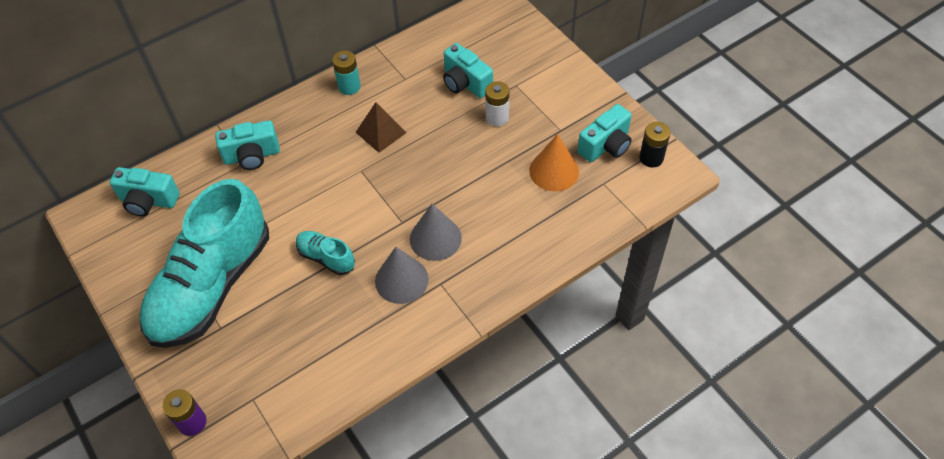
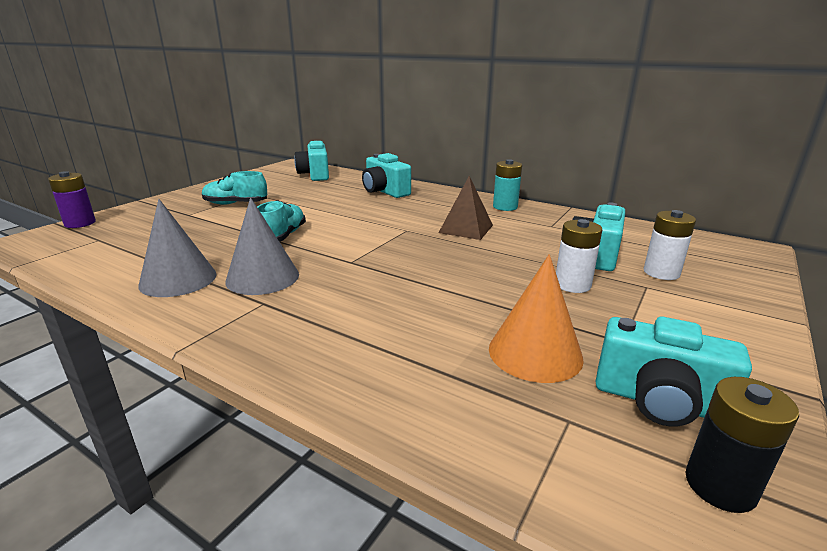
camera: 65 degrees right, 30 degrees down
turquoise shoe [139,179,269,348] -> turquoise shoe [202,171,267,205], size x0.42
grey cone [410,204,462,261] -> grey cone moved to [138,199,217,297]
none -> white battery [644,210,696,280]

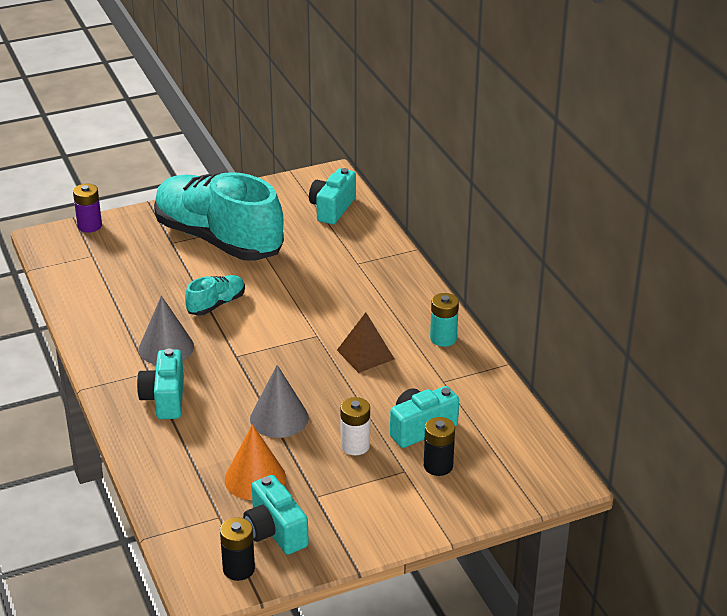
camera: 35 degrees right, 10 degrees up
grey cone [138,199,217,297] -> grey cone moved to [250,365,309,438]
turquoise shoe [202,171,267,205] -> turquoise shoe [154,172,284,261], size x2.40
turquoise camera [362,153,411,198] -> turquoise camera moved to [137,349,184,419]
white battery [644,210,696,280] -> black battery [424,417,455,476]

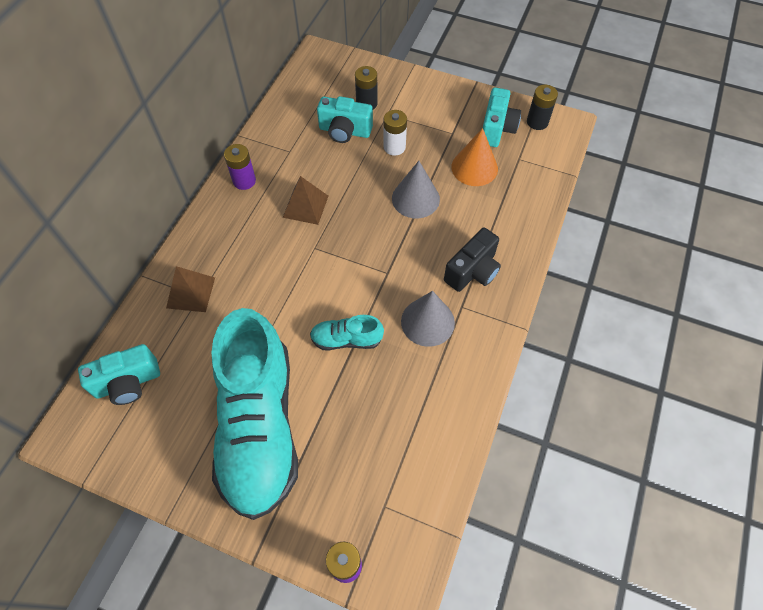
camera: 135 degrees left, 25 degrees up
turquoise camera [137,349,184,419] -> black camera [444,228,501,292]
turquoise battery [430,293,459,347] -> purple battery [224,144,256,190]
none -> brown pyramid [166,266,215,312]

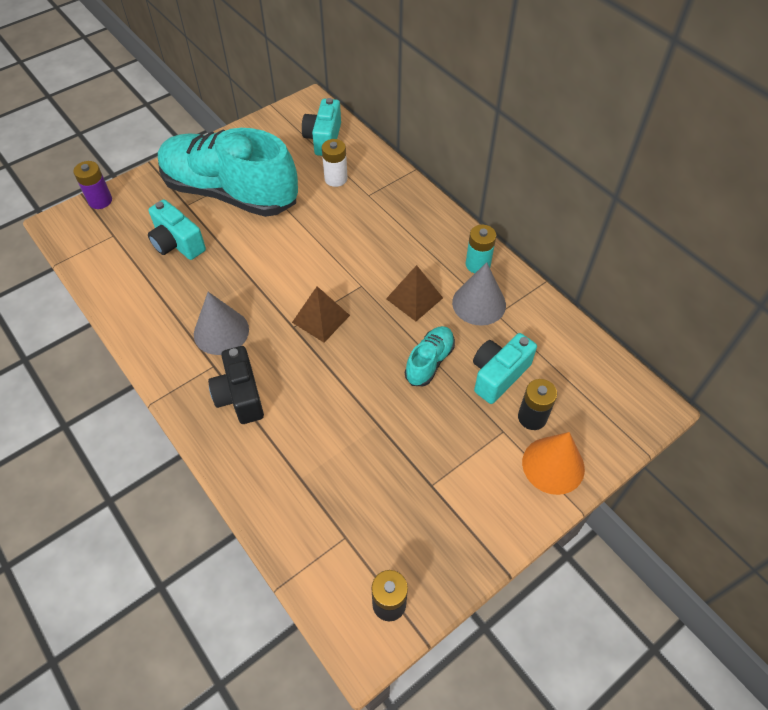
camera: 120 degrees right, 5 degrees down
brown pyramid [166,266,215,312] -> brown pyramid moved to [292,286,350,343]
purple battery [224,144,256,190] -> turquoise battery [465,225,496,273]
turquoise shoe [310,315,384,351] -> turquoise shoe moved to [405,326,455,386]
white battery [383,110,407,156] -> white battery moved to [322,139,348,187]
grey cone [392,161,440,218] -> grey cone moved to [452,262,506,326]
orange cone [451,128,498,186] -> orange cone moved to [522,432,585,495]
turquoise camera [483,87,521,147] -> turquoise camera moved to [148,199,206,260]

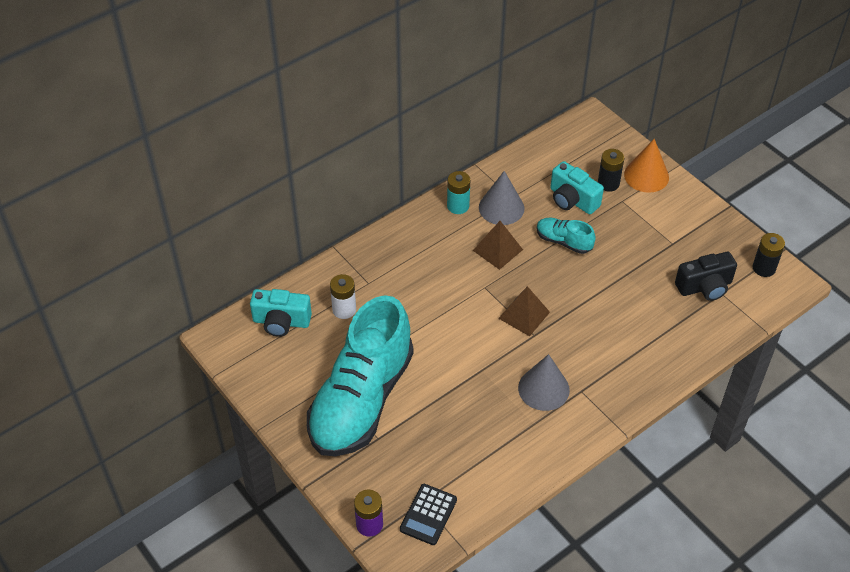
camera: 90 degrees left, 5 degrees down
turquoise camera [148,199,206,260] -> none
black camera [208,346,264,424] -> black camera moved to [675,252,737,301]
none -> black calculator [400,484,457,545]

